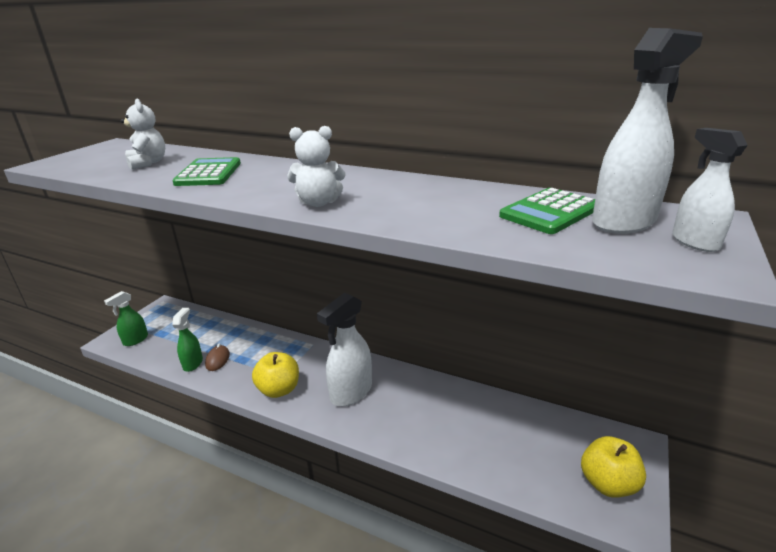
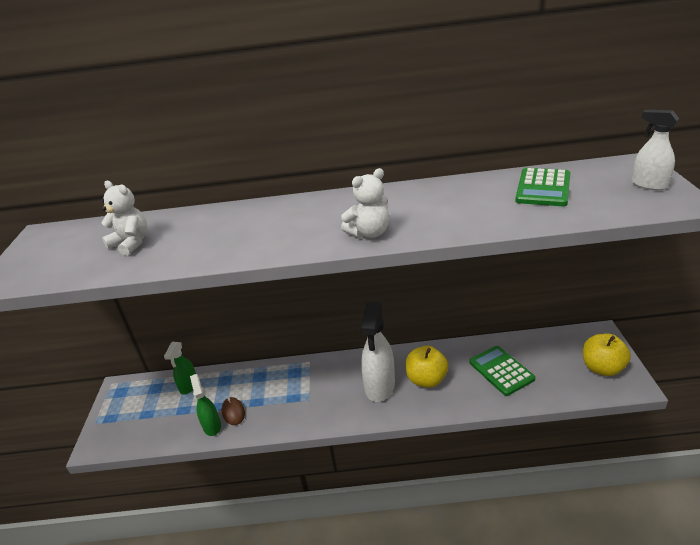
camera: 25 degrees left, 5 degrees up
green spray bottle [104,291,148,346] -> green spray bottle moved to [164,342,196,394]
green calculator [172,157,241,186] -> green calculator moved to [469,346,535,396]
yellow apple [252,352,299,398] -> yellow apple moved to [405,346,448,388]
white spray bottle [592,28,703,234] -> none

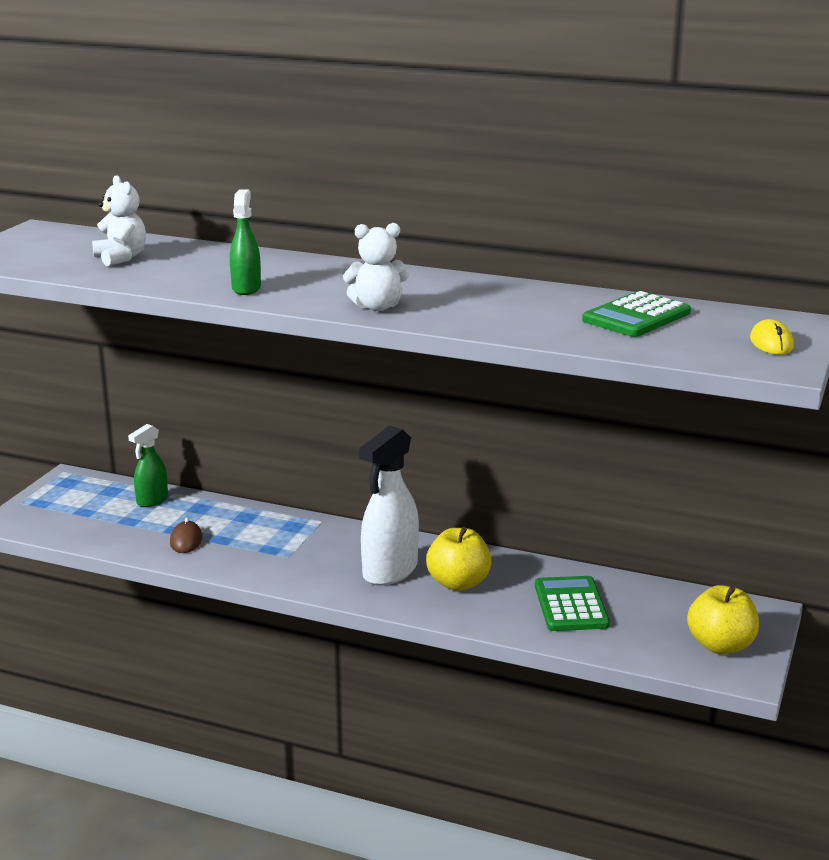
camera: 20 degrees right, 10 degrees down
green spray bottle [190,374,221,436] -> green spray bottle moved to [230,190,261,295]
white spray bottle [631,110,679,190] -> yellow mouse [750,319,794,355]

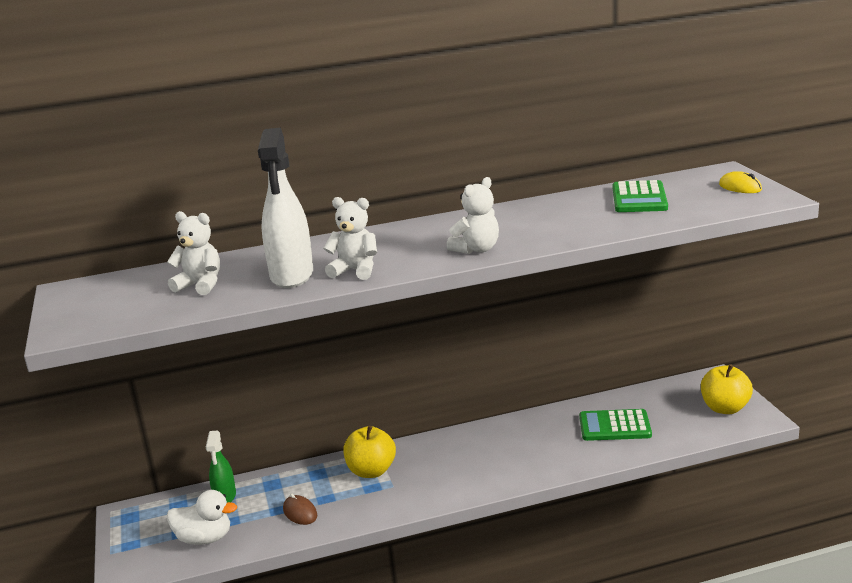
camera: 35 degrees left, 0 degrees up
green spray bottle [230,190,261,295] -> white teddy bear [323,197,377,280]
white spray bottle [359,425,419,586] -> white spray bottle moved to [258,128,313,288]
yellow apple [426,527,492,591] -> yellow apple moved to [344,426,396,478]
green calculator [535,576,610,631] -> green calculator turned 45 degrees counterclockwise [579,409,652,441]
none -> white duck [167,490,237,545]

